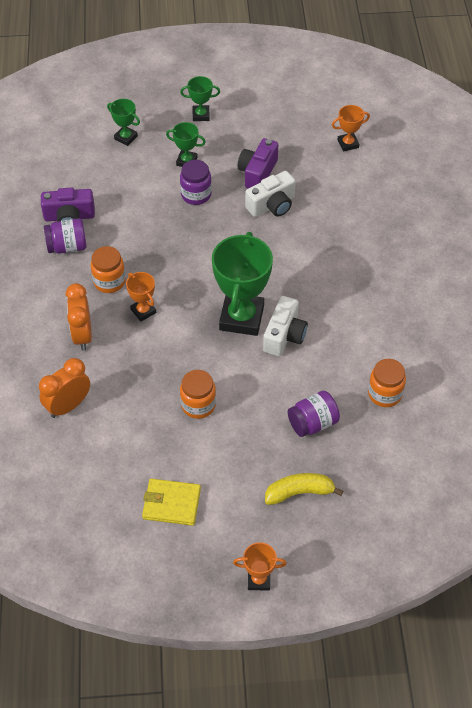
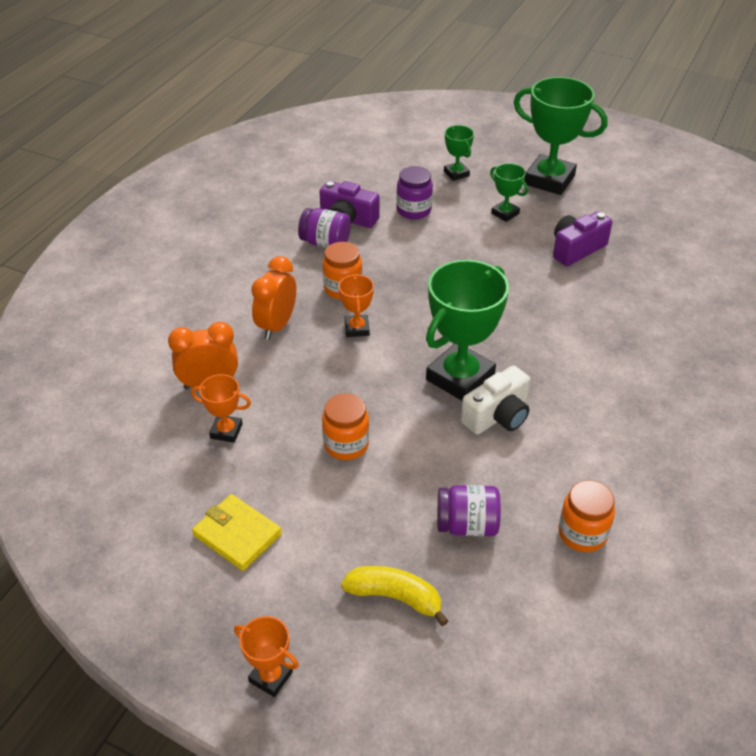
camera: 30 degrees right, 10 degrees down
green trophy [180,76,220,121] -> green trophy [513,77,607,195], size x2.05
purple jar [180,160,212,205] -> purple jar moved to [396,166,433,219]
white camera [245,171,296,217] -> none
orange trophy [332,105,370,152] -> orange trophy moved to [191,374,251,443]

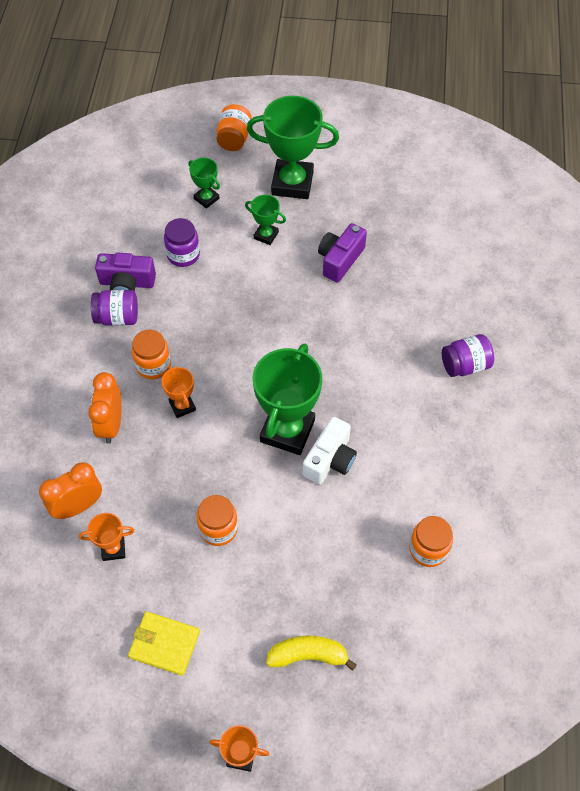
camera: 20 degrees left, 15 degrees up
purple jar [437,485,501,536] -> purple jar moved to [442,334,494,377]
none -> orange jar [217,104,252,151]

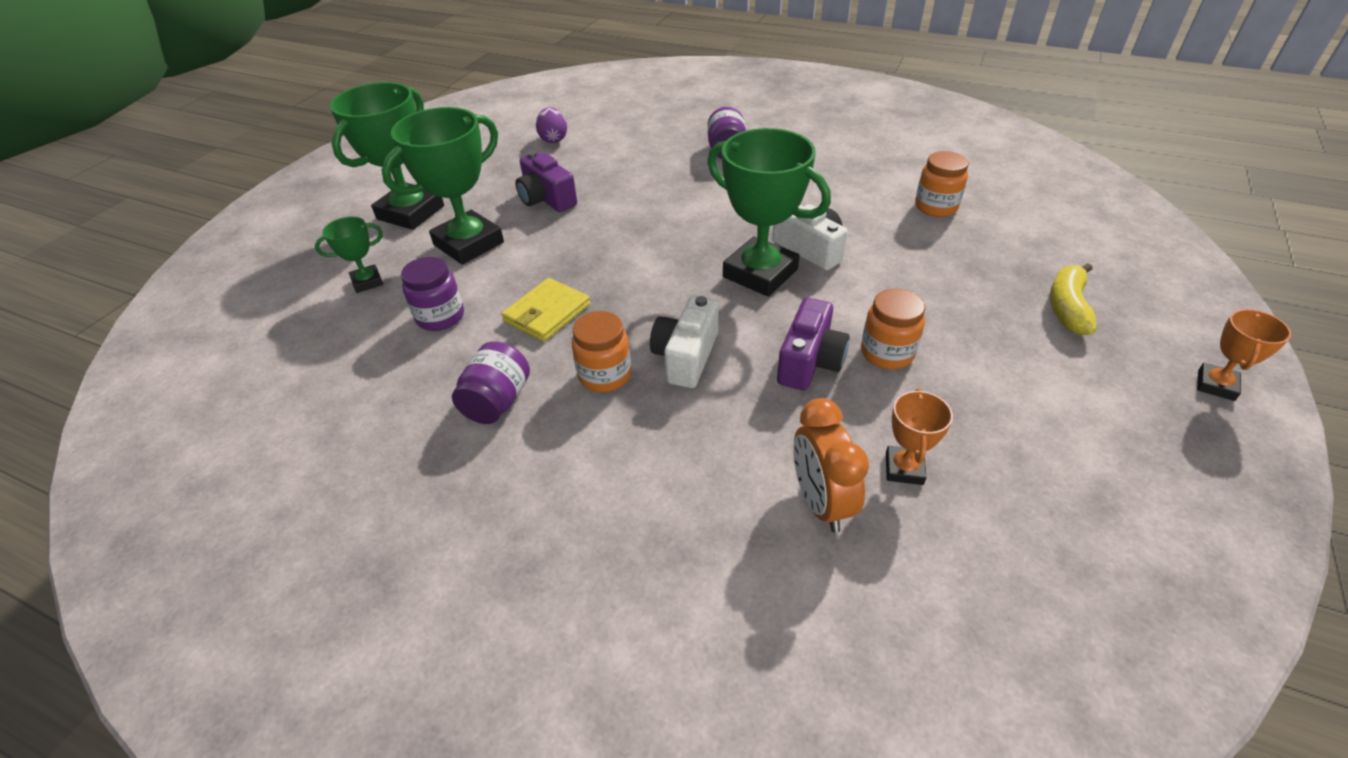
camera: 70 degrees left, 15 degrees down
orange clock [88,372,122,444] -> none
purple camera [95,253,156,291] -> purple camera moved to [777,298,850,391]
yellow wallet [128,611,200,676] -> yellow wallet moved to [501,278,590,342]
orange trophy [162,365,196,418] -> white camera [650,296,718,388]
orange jar [217,104,252,151] -> none
green trophy [245,194,286,245] -> green trophy [382,107,504,264], size x2.05
none -> purple egg [536,108,567,143]

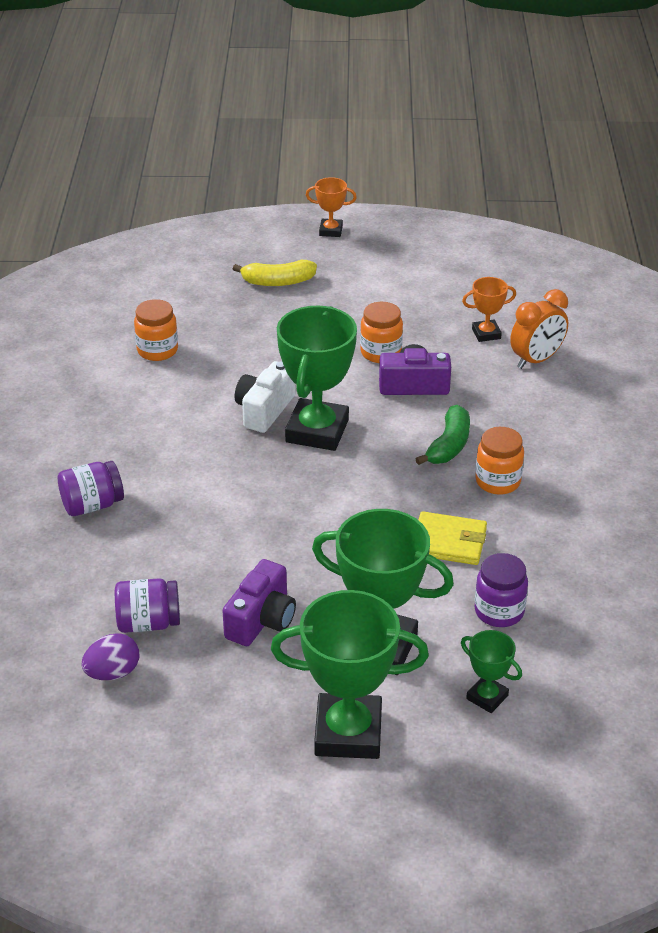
camera: 115 degrees left, 5 degrees down
purple jar [452,341,530,424] -> purple jar moved to [115,578,180,633]
white camera [650,296,718,388] -> green banana [416,405,470,465]

